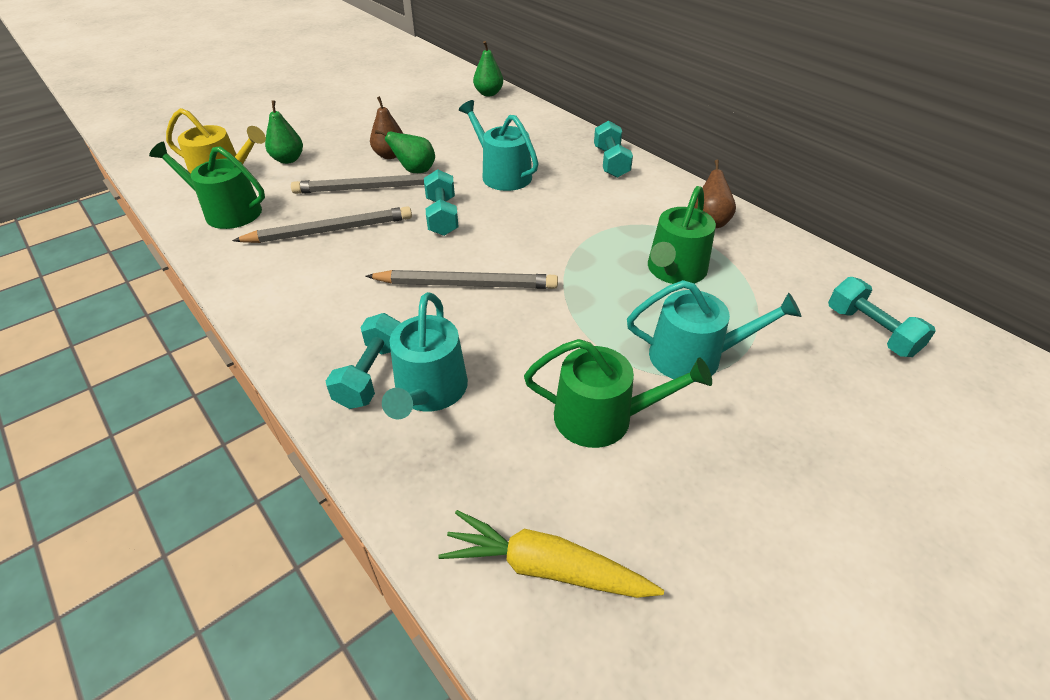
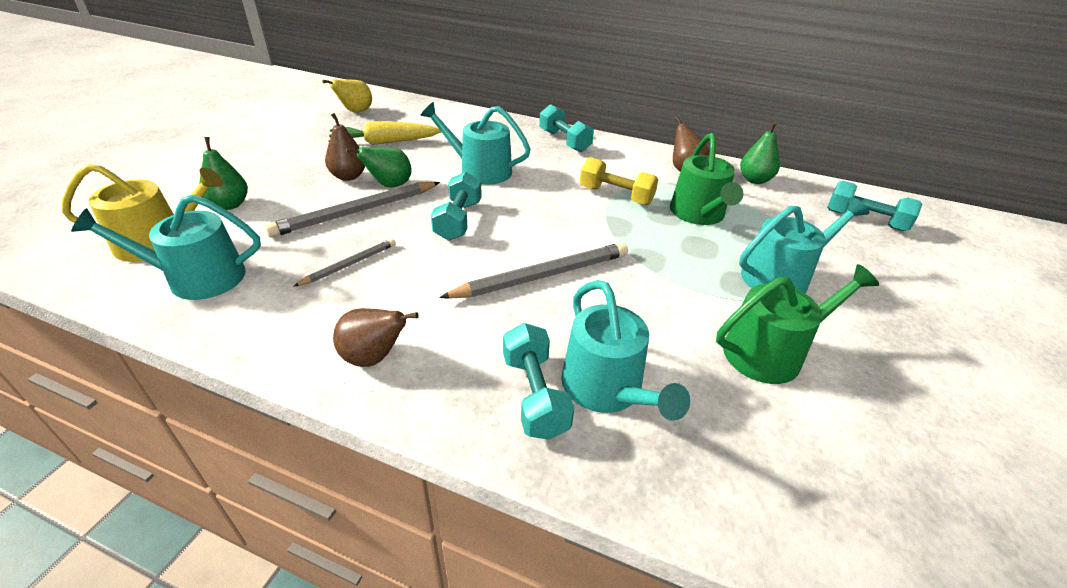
camera: 30 degrees left, 5 degrees down
green watering can [149,142,265,229] -> turquoise watering can [71,194,261,300]
grey pencil [232,206,412,243] -> grey pencil [293,238,396,287], size x0.55
turquoise dumbbell [424,169,459,236] -> turquoise dumbbell turned 45 degrees clockwise [431,172,482,241]
yellow carrot [438,510,664,598] -> yellow carrot moved to [328,121,441,145]
green pear [473,41,503,97] -> green pear moved to [740,121,780,184]
none -> yellow pear [322,79,372,113]
none -> brown pear [333,308,419,367]
none -> yellow dumbbell [580,157,659,205]

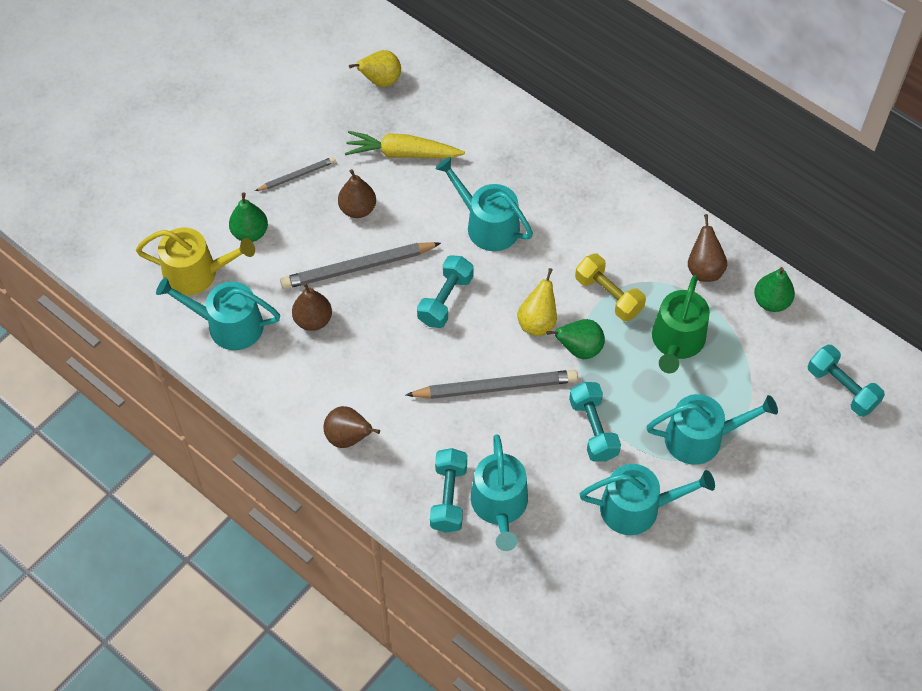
camera: 20 degrees right, 20 degrees up
grey pencil [293,238,396,287] -> grey pencil moved to [255,157,336,191]
green pear [346,147,412,188] -> green pear moved to [546,319,605,359]
turquoise dumbbell [539,104,594,152] -> turquoise dumbbell moved to [569,382,621,462]
green watering can [716,264,879,384] -> turquoise watering can [580,464,715,535]
none -> brown pear [292,282,332,331]
none -> yellow pear [517,268,557,336]

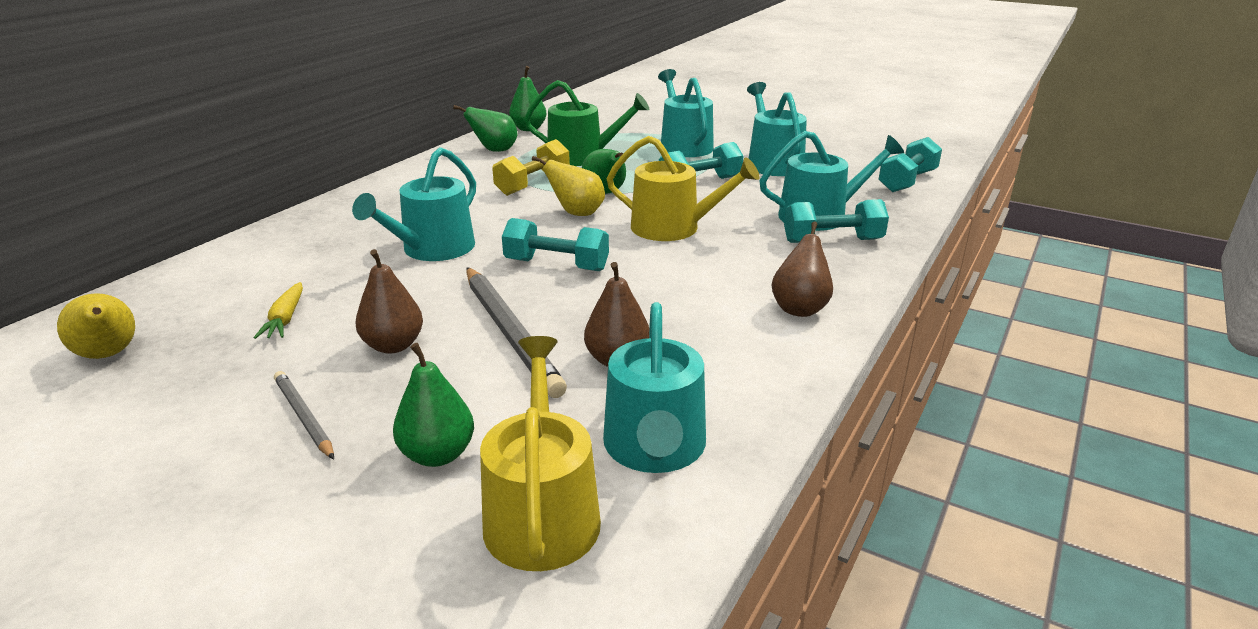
camera: 100 degrees left, 30 degrees down
yellow carrot [345,131,465,158] -> yellow carrot [254,282,303,339], size x0.56
grey pencil [406,370,578,399] -> yellow watering can [606,136,760,241]
brown pear [688,214,727,282] -> green pear [453,105,518,152]
turquoise dumbbell [808,345,885,417] -> turquoise dumbbell moved to [878,137,942,192]

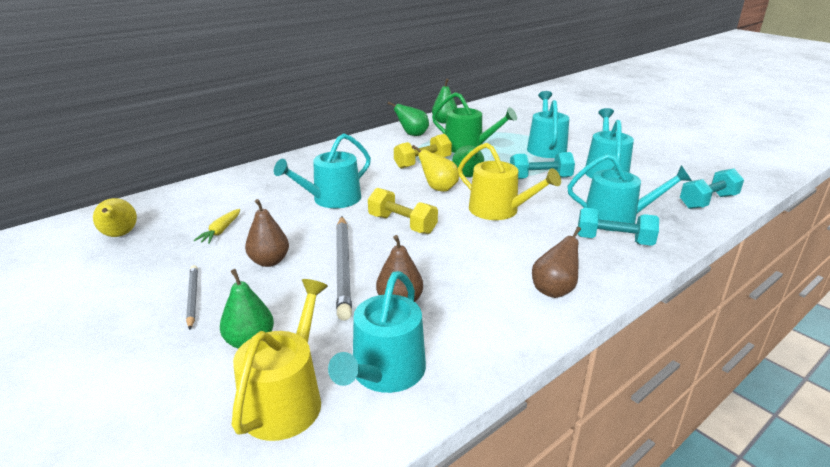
camera: 20 degrees right, 0 degrees up
turquoise dumbbell [502,218,609,271] -> yellow dumbbell [368,188,438,234]

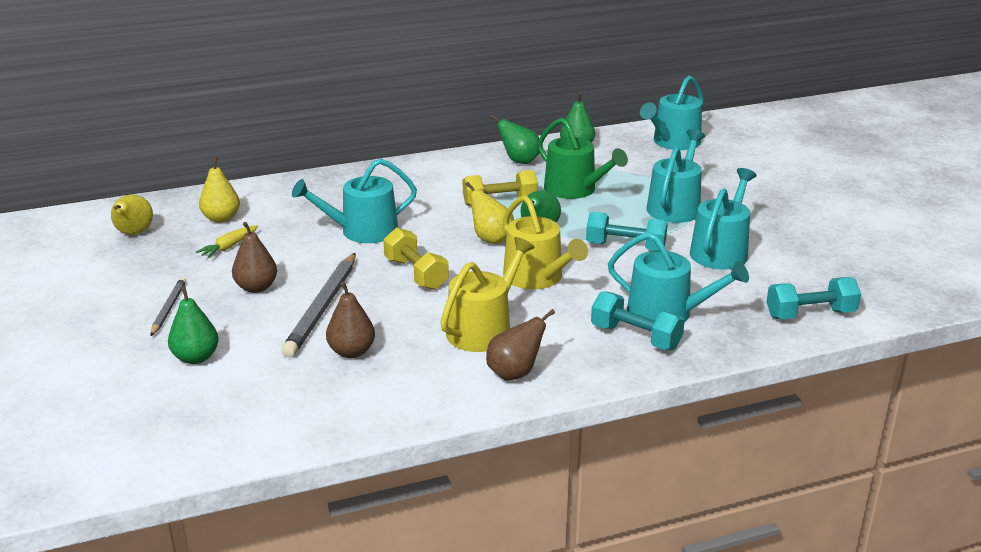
camera: 20 degrees right, 0 degrees up
yellow watering can [232,279,328,441] -> yellow watering can moved to [440,237,535,352]
turquoise watering can [328,271,426,393] -> turquoise watering can moved to [640,76,704,150]
none -> yellow pear [199,156,240,223]

